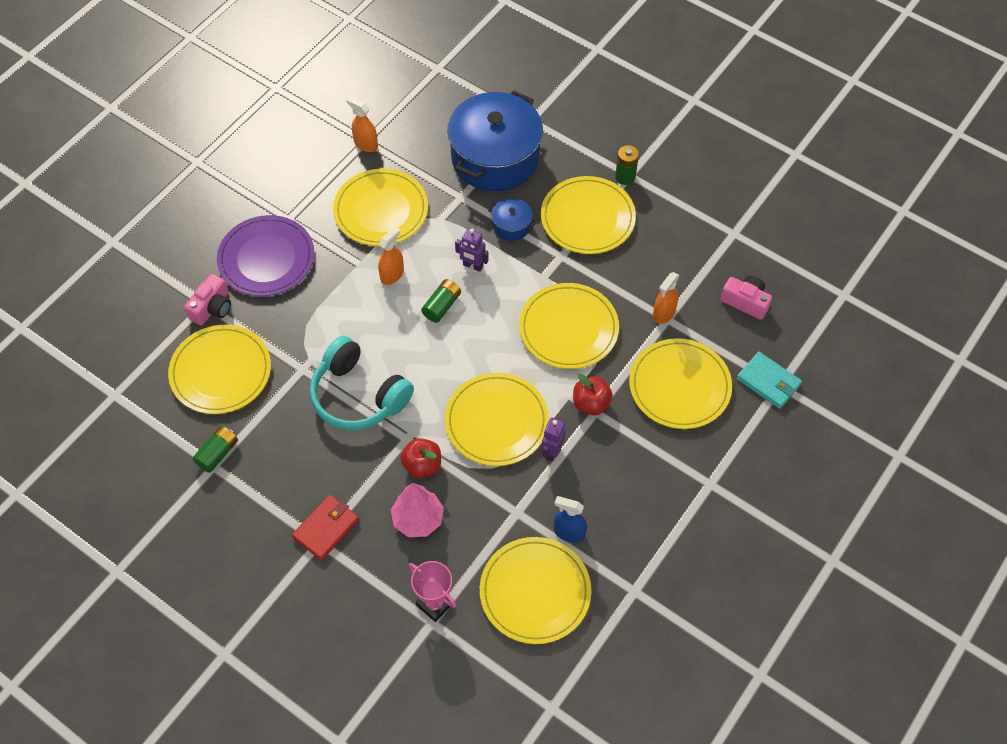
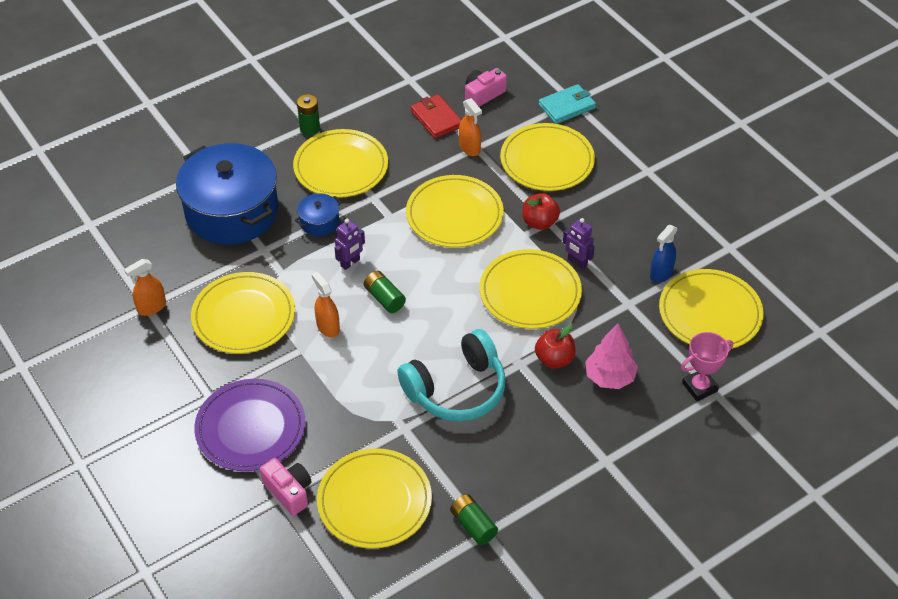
camera: 70 degrees left, 10 degrees down
red wallet [292,495,359,560] -> red wallet moved to [411,94,461,139]

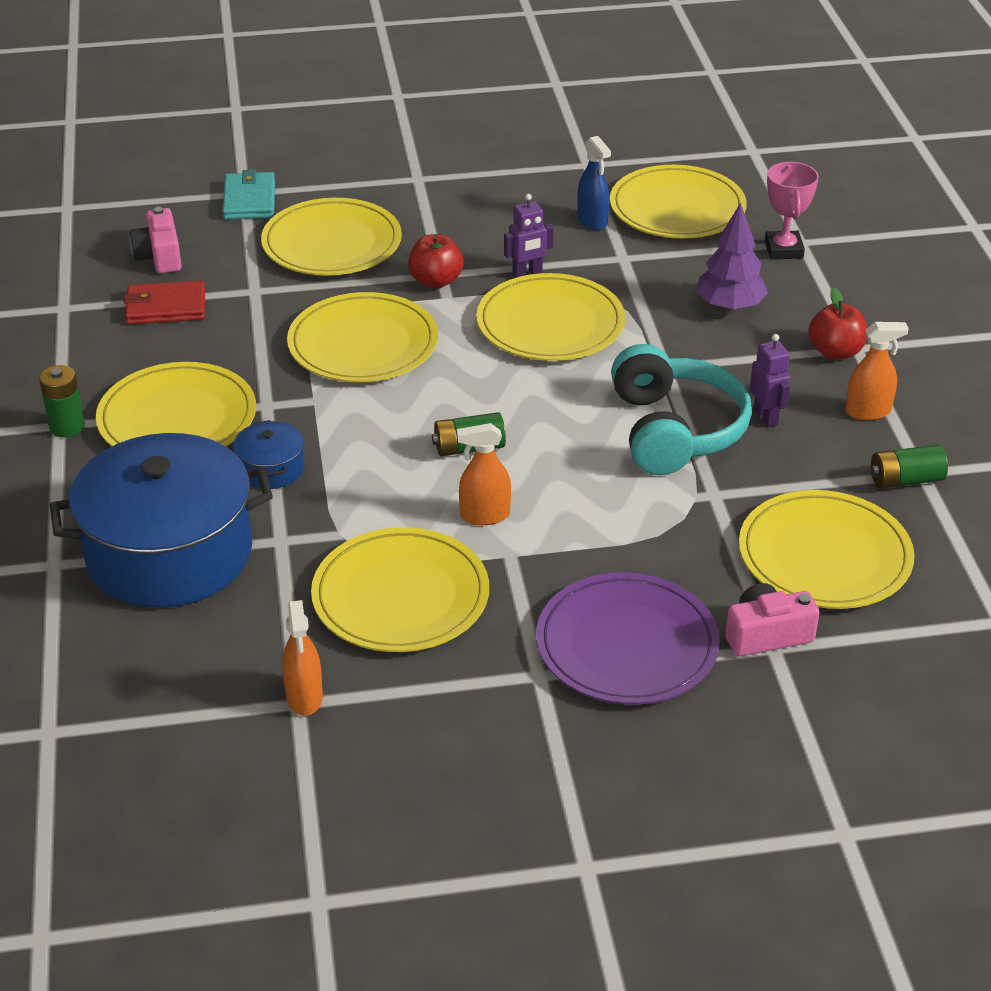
camera: 65 degrees left, 10 degrees down
purple robot [335,219,365,270] -> purple robot moved to [750,334,791,427]
orange spray bottle [459,98,482,156] -> orange spray bottle moved to [845,322,909,420]
red apple [535,324,575,369] -> red apple moved to [808,287,867,360]
pink tree [585,324,638,389] -> purple tree [696,203,768,311]

